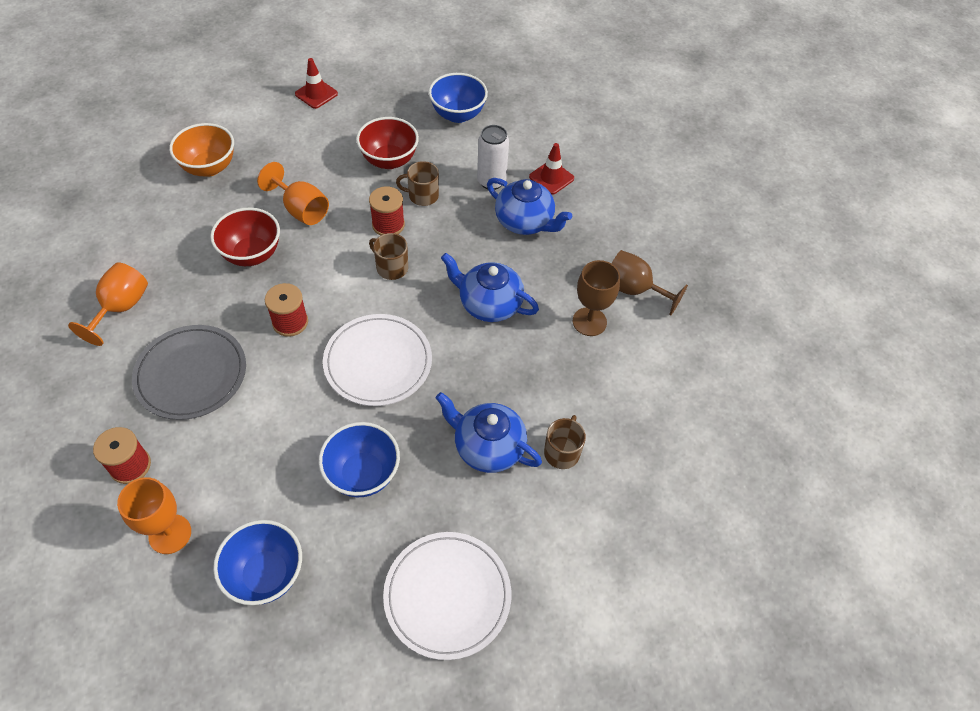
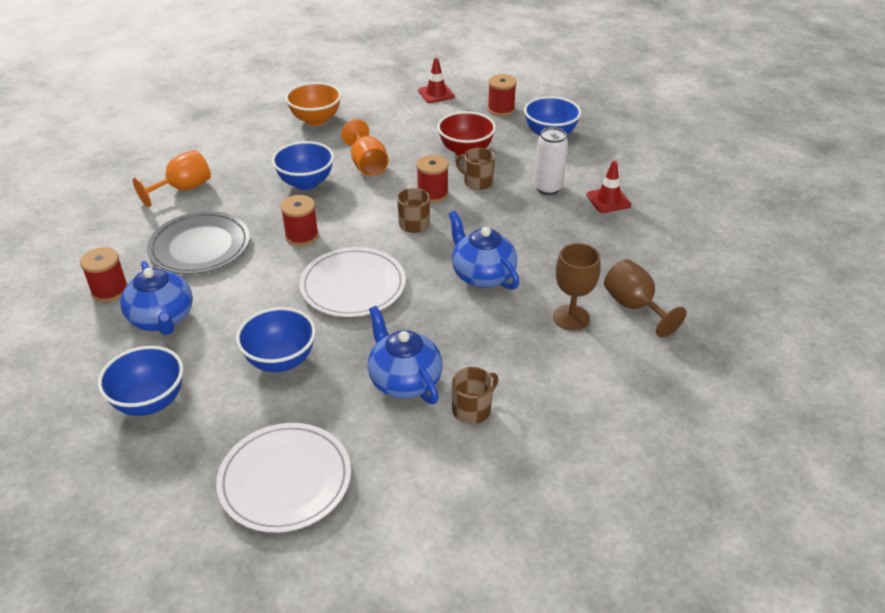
camera: 30 degrees right, 15 degrees down
orange goblet [117,477,191,554] -> none
red bowl [210,207,280,266] -> blue bowl [272,141,334,190]
blue teapot [487,178,572,235] -> blue teapot moved to [120,261,193,335]
none -> red spool [487,74,517,116]

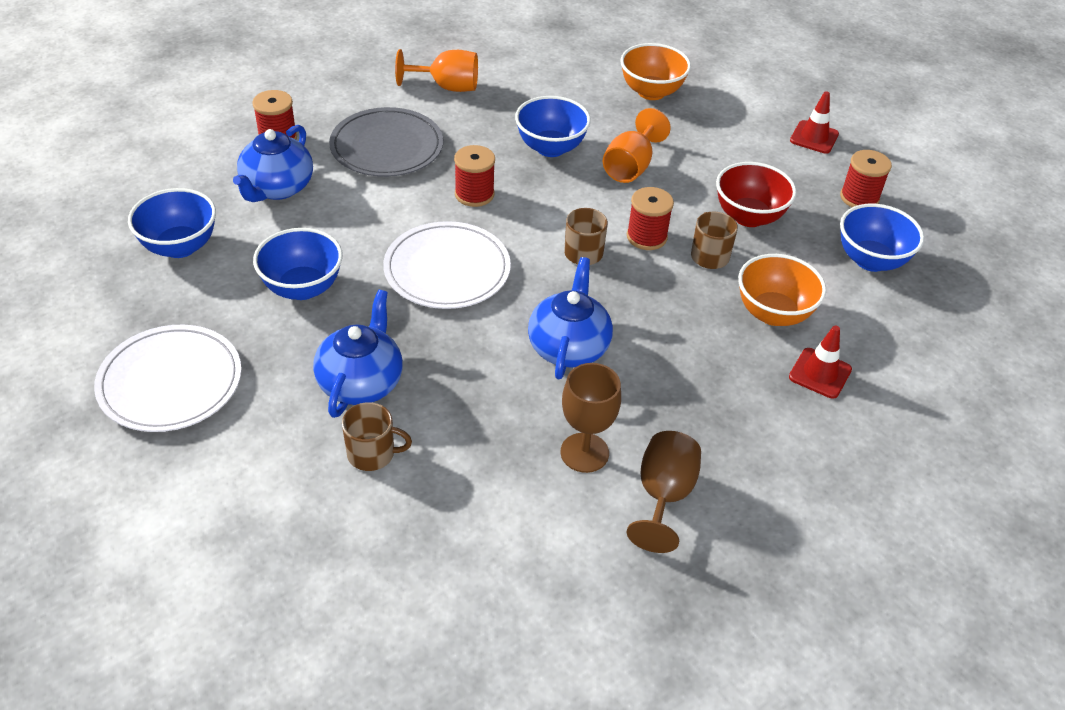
camera: 45 degrees right, 5 degrees up
white can [534,127,568,195] -> orange bowl [738,254,827,326]

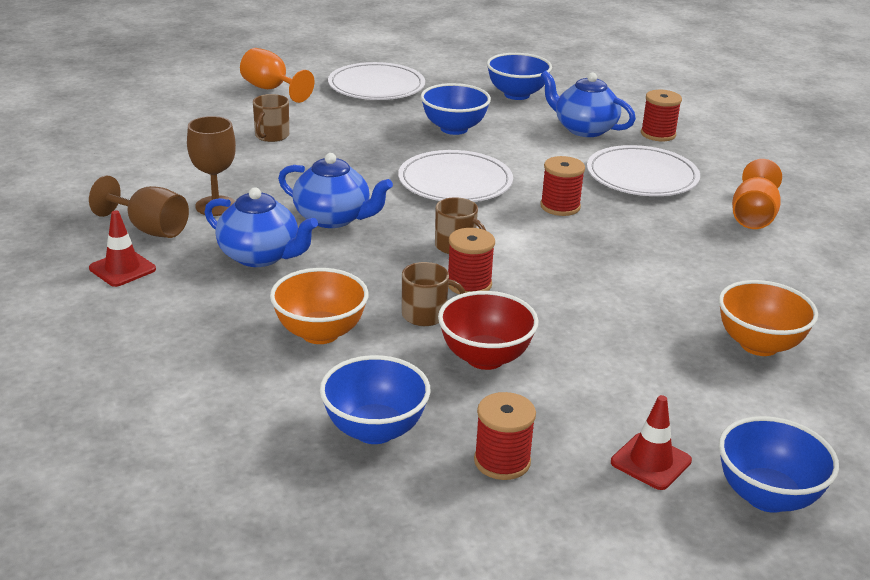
camera: 105 degrees right, 15 degrees down
blue teapot [313,290,403,418] -> blue teapot moved to [204,187,318,267]
grey plate [329,107,443,177] -> white plate [587,145,700,196]
blue bowl [515,96,591,157] -> blue bowl moved to [719,416,839,513]
orange goblet [603,108,671,183] -> orange goblet moved to [240,48,314,103]
red traffic cone [789,326,852,399] -> red traffic cone moved to [89,210,156,287]

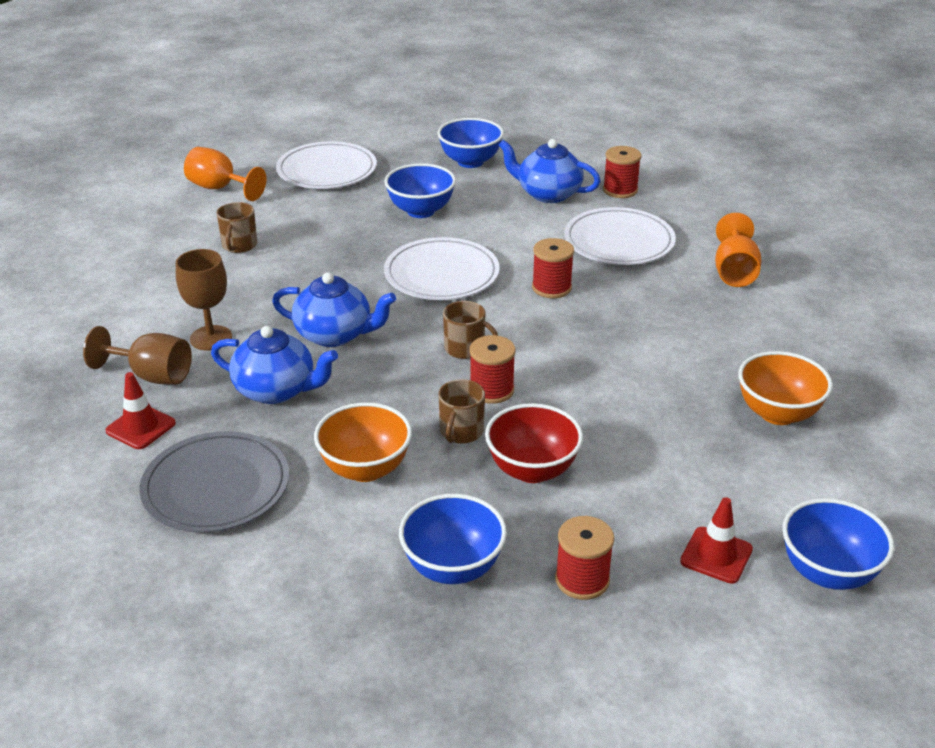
camera: 10 degrees left, 5 degrees up
brown mug [402,262,465,326] -> brown mug turned 120 degrees clockwise [438,379,485,444]
none -> grey plate [140,431,289,533]

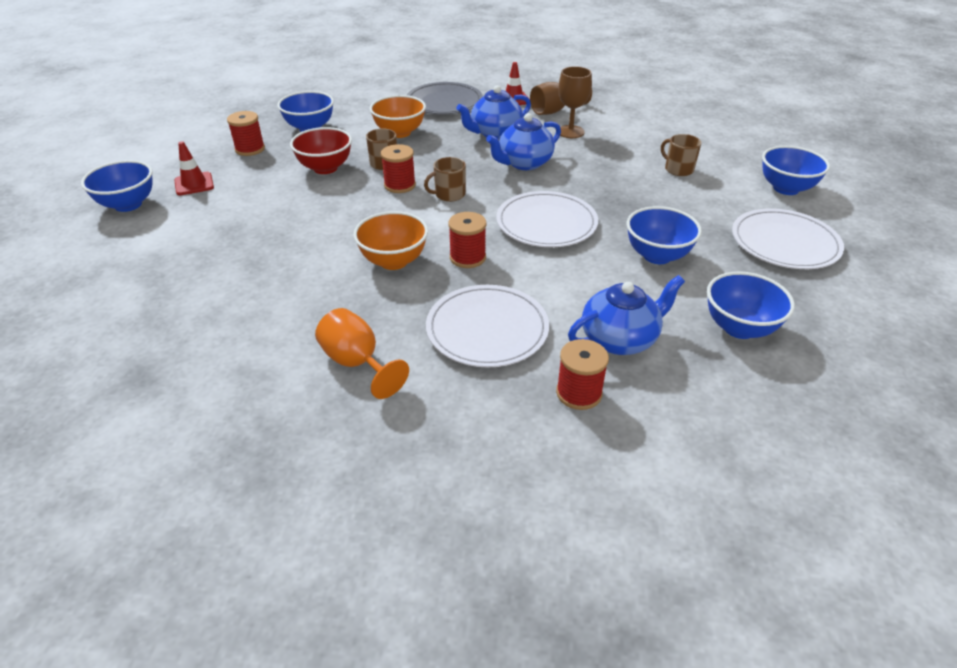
camera: 130 degrees right, 5 degrees up
orange goblet [184,147,266,201] -> blue bowl [762,146,830,195]
orange bowl [738,351,833,425] -> orange bowl moved to [353,211,428,270]

